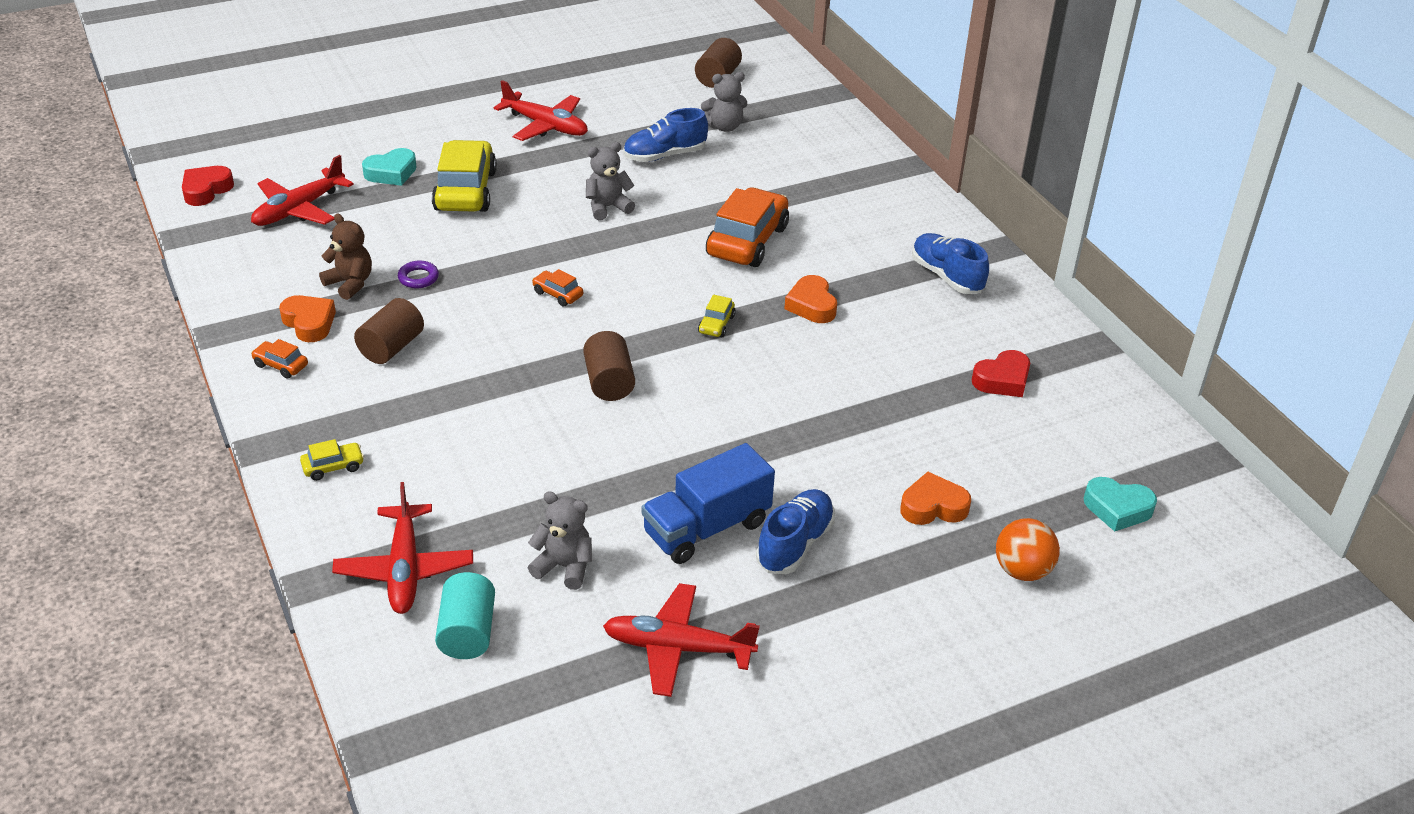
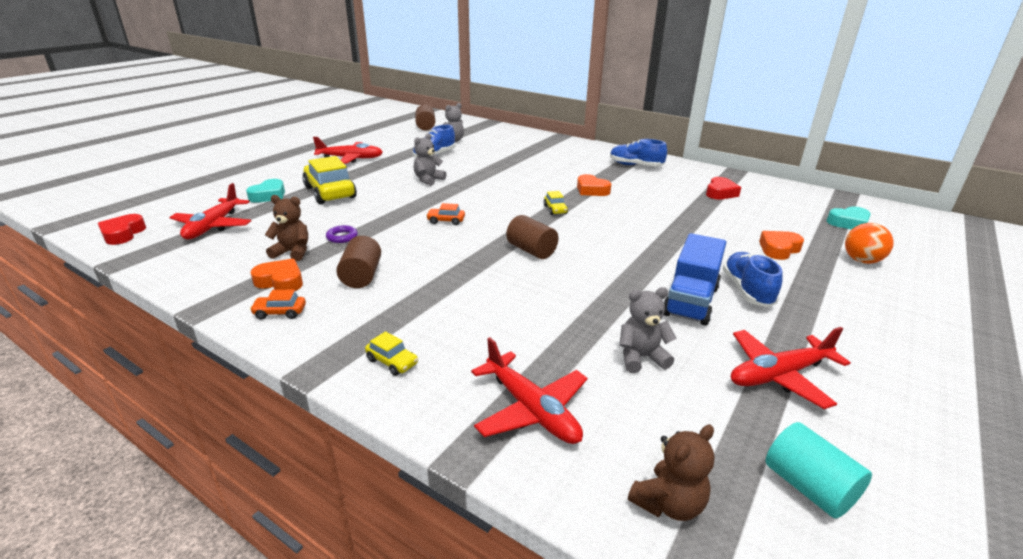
camera: 30 degrees left, 10 degrees down
yellow car [300,439,364,481] -> yellow car turned 90 degrees clockwise [365,331,418,376]
turquoise cylinder [435,572,495,659] -> turquoise cylinder moved to [765,422,872,519]
orange car [706,187,789,267] -> none
none -> brown teddy bear [628,425,714,521]

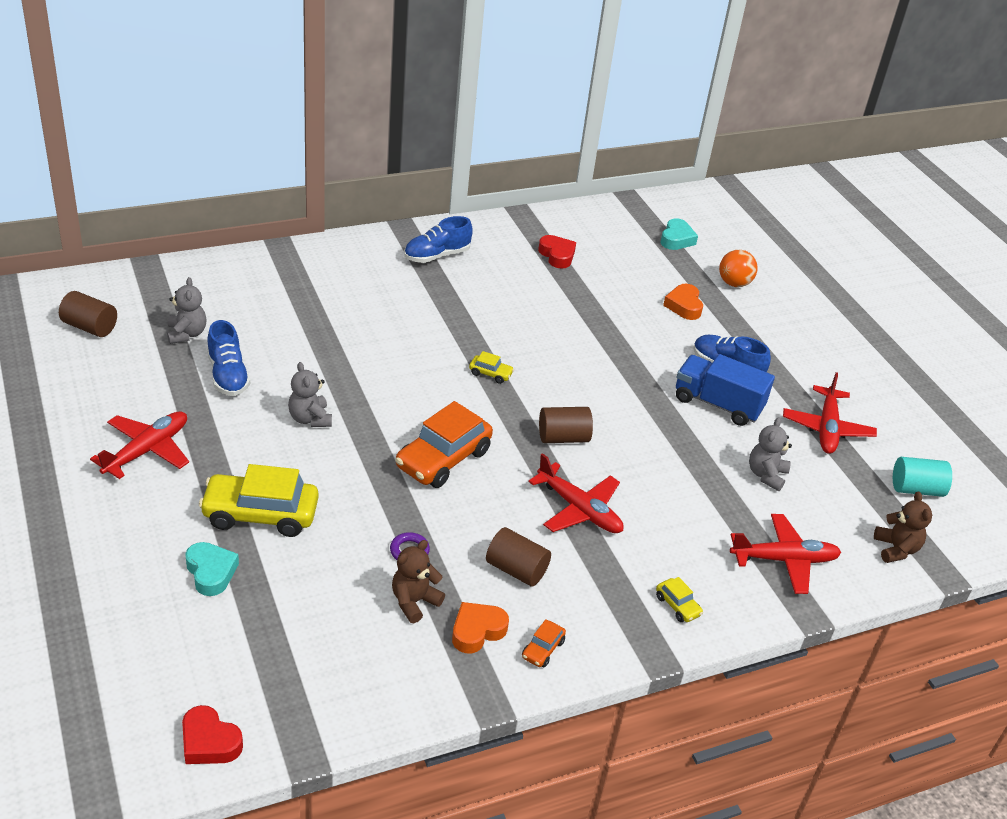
camera: 60 degrees left, 10 degrees up
red plane [169,183,251,239] -> red plane moved to [528,453,624,533]
yellow car [365,331,418,376] -> yellow car turned 75 degrees clockwise [656,577,703,622]
orange car [426,203,465,225] -> orange car [395,401,493,488], size x2.24
orange heart [577,174,611,196] -> none
blue truck [664,233,726,326] -> blue truck turned 150 degrees clockwise [676,354,775,426]

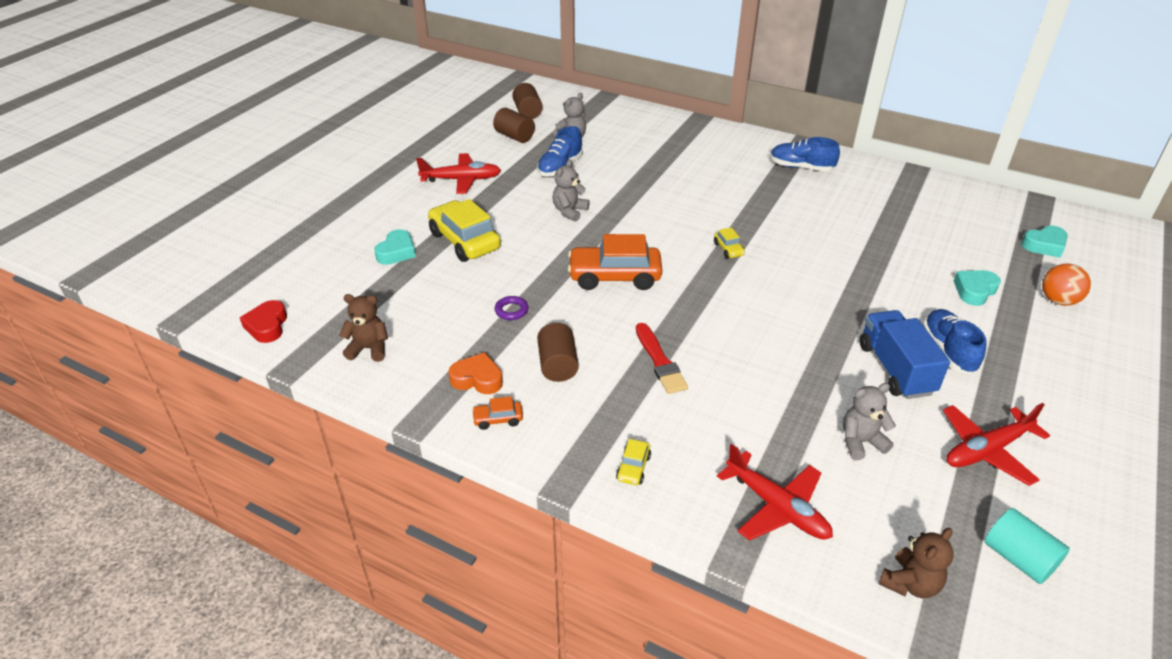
camera: 55 degrees right, 0 degrees up
brown teddy bear [392,540,445,623] -> brown teddy bear moved to [339,294,388,362]
red plane [528,453,624,533] -> red brush [636,323,688,394]
red heart [538,235,576,269] -> none
brown cylinder [539,407,593,443] -> brown cylinder moved to [493,108,535,143]
orange heart [663,284,703,320] -> turquoise heart [954,270,1001,306]

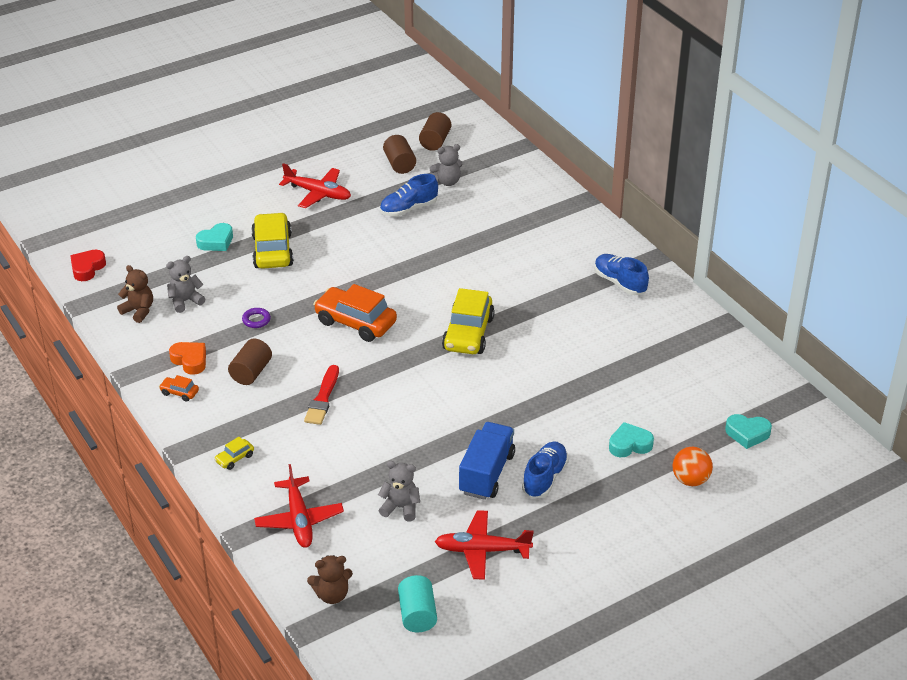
camera: 30 degrees right, 0 degrees up
grey teddy bear [553,159,590,222] -> grey teddy bear moved to [166,256,205,313]
yellow car [714,227,745,259] -> yellow car [442,288,495,354], size x2.24

